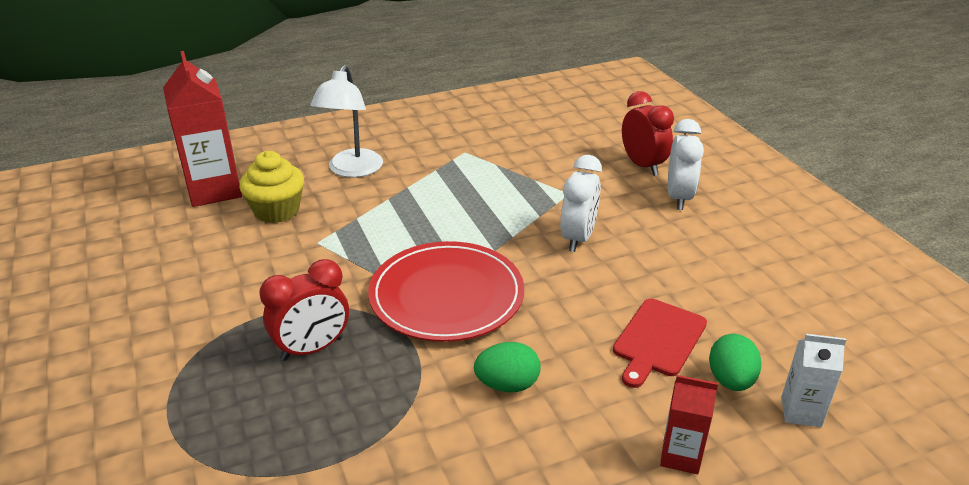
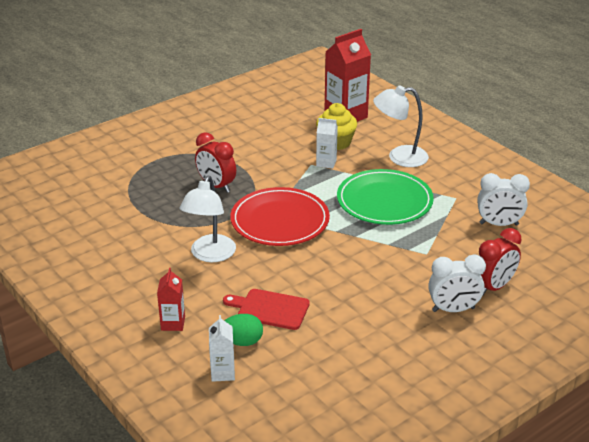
camera: 75 degrees right, 0 degrees up
green egg [474,342,541,392] -> white lamp [180,176,236,262]
white clock [560,155,602,252] -> white clock moved to [477,173,530,226]
none -> white carton [316,118,338,169]
none -> green plate [337,169,434,225]

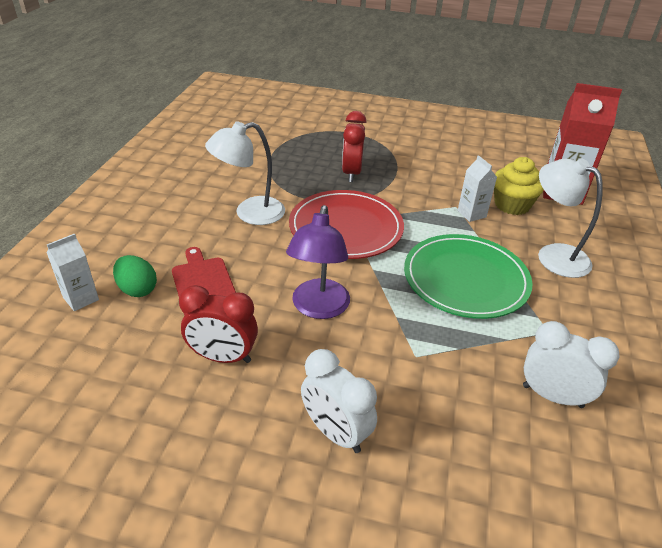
camera: 50 degrees right, 5 degrees up
red carton [157,268,185,331] -> none
white clock [477,173,530,226] -> white clock turned 150 degrees clockwise [523,321,620,408]
red clock [479,228,522,295] -> red clock moved to [179,285,258,363]
none -> purple lamp [286,205,350,319]

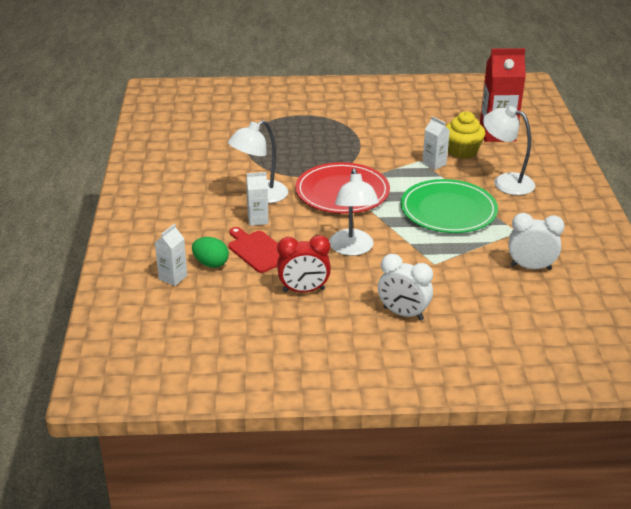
camera: 15 degrees left, 5 degrees down
purple lamp [286,205,350,319] -> white lamp [329,168,379,256]
red clock [342,111,367,182] -> none
none -> white carton [246,172,269,226]

